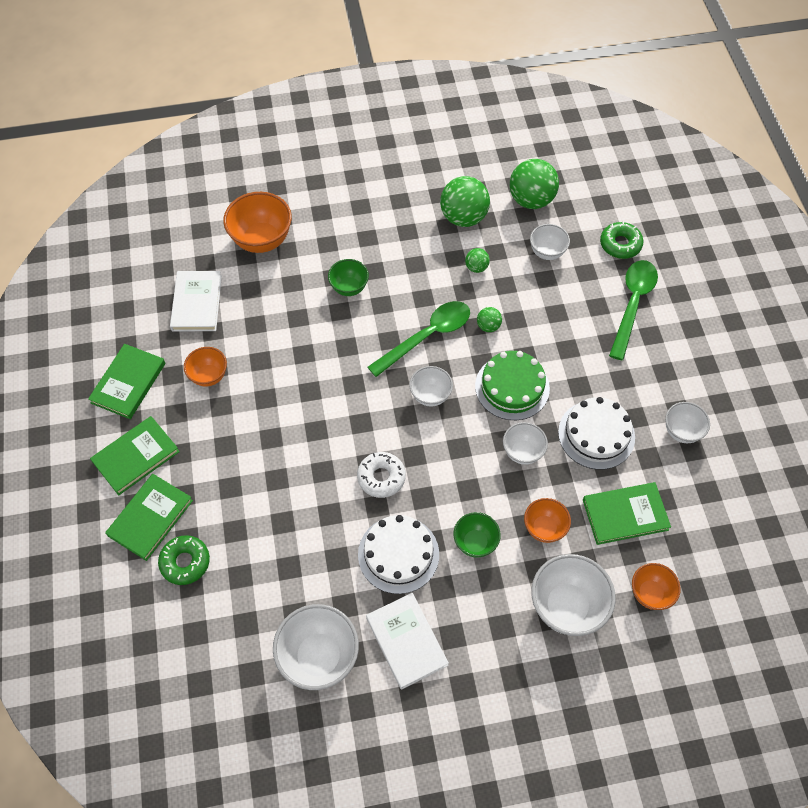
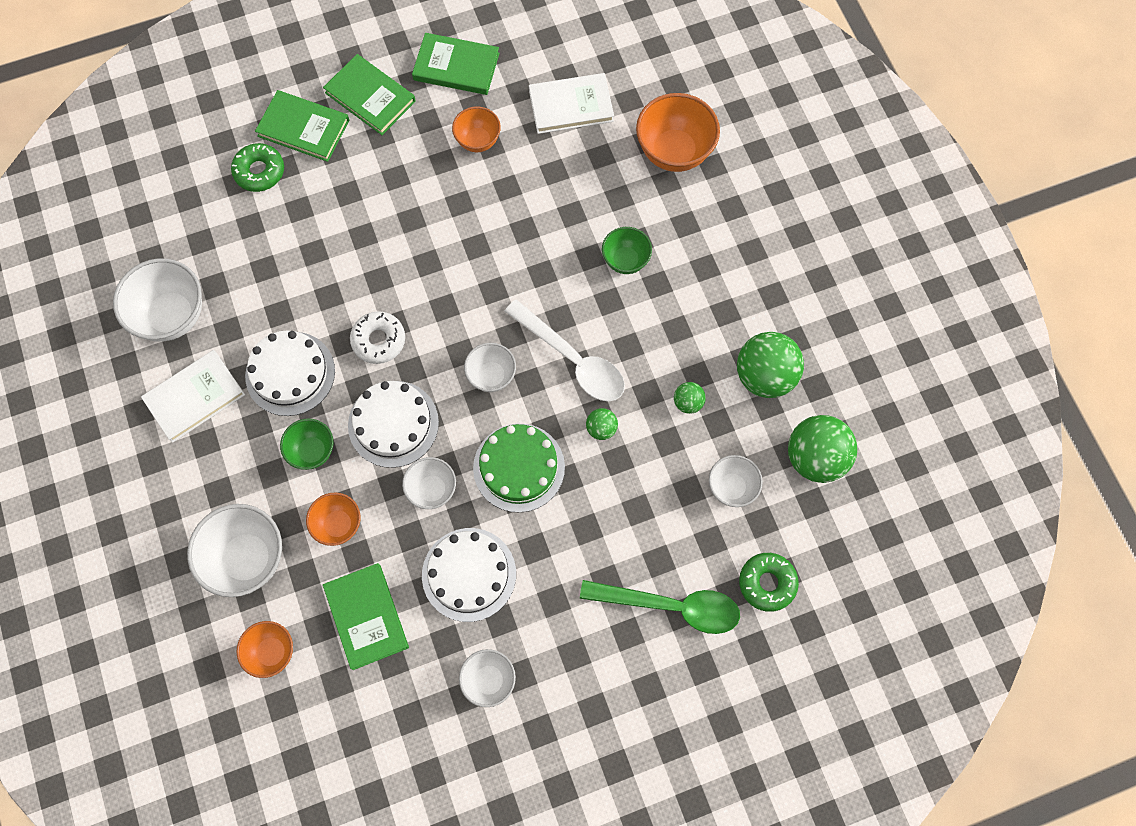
camera: 80 degrees right, 10 degrees up
green spoon [367,301,470,377] -> white spoon [504,299,625,401]
none -> white cake [348,381,439,468]

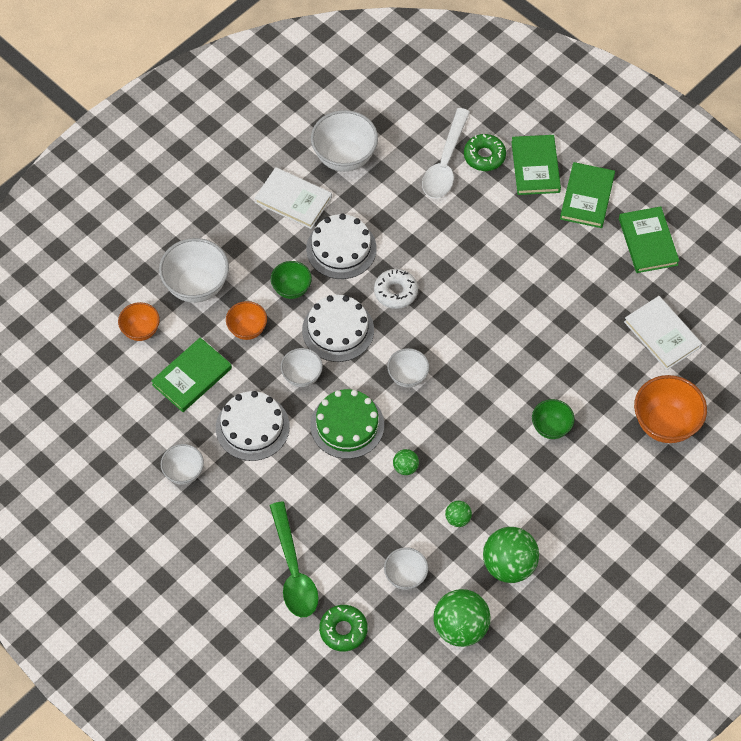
camera: 65 degrees right, 10 degrees down
orange bowl [452,106,501,152] -> none
white spoon [504,299,625,401] -> white spoon moved to [422,108,470,198]

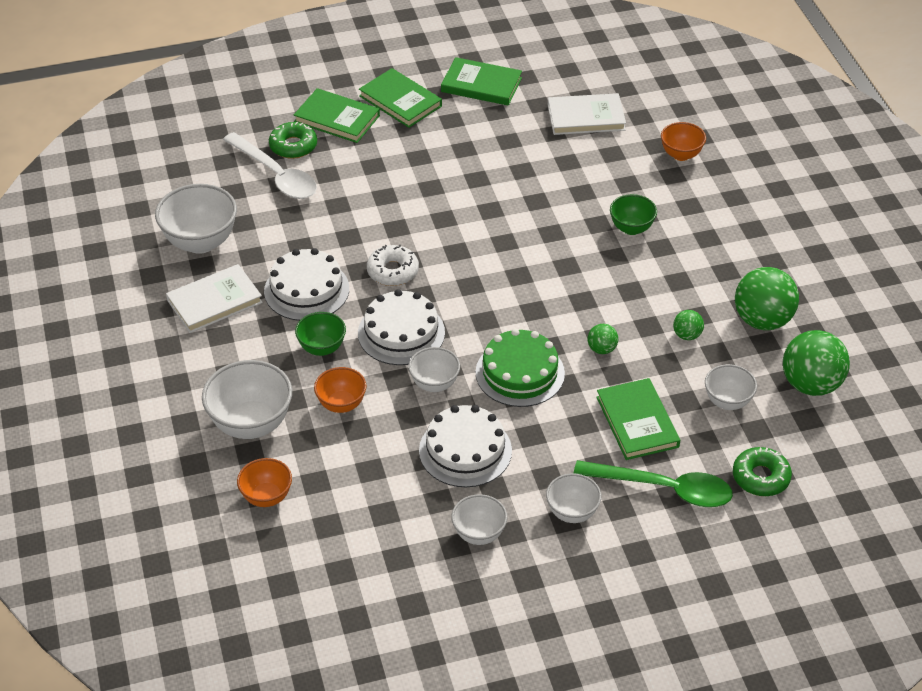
camera: 60 degrees left, 15 degrees down
green book [151,337,232,412] -> green book moved to [596,378,680,460]
white bowl [387,348,429,388] -> white bowl moved to [546,473,601,523]
orange bowl [634,375,707,443] -> orange bowl [661,122,706,161], size x0.59

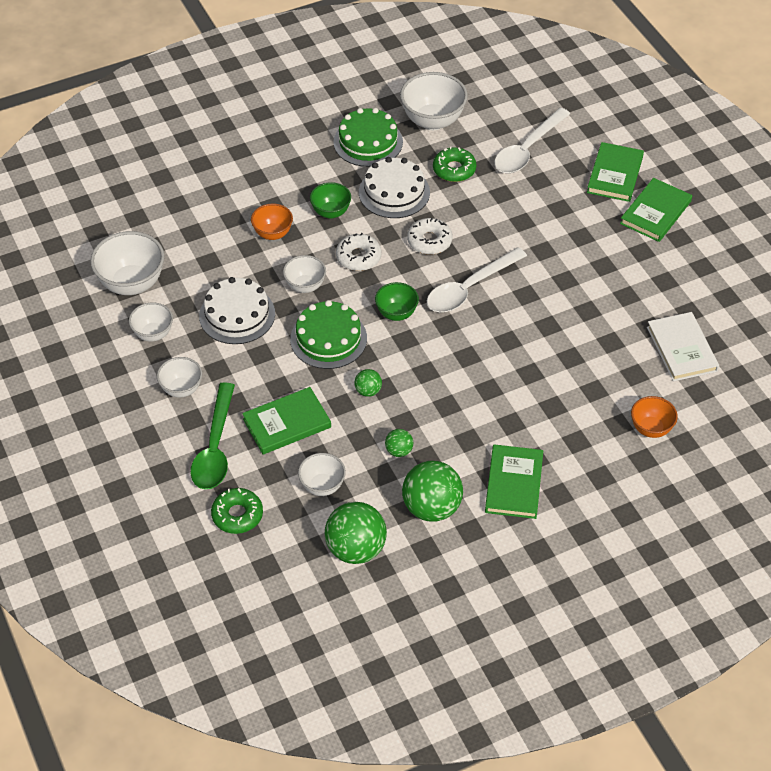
camera: 80 degrees right, 5 degrees up
white book [166,264,263,333] -> green cake [333,108,403,167]
white bowl [202,360,292,439] -> white bowl moved to [90,231,164,295]
orange bowl [237,458,292,507] -> none
green donut [269,122,317,159] -> green donut moved to [433,146,477,182]
white cake [358,289,445,365] -> white donut [336,233,381,271]
green book [441,57,522,106] -> green book moved to [485,444,543,519]
green bowl [610,194,657,235] -> green bowl moved to [375,282,419,321]
none -> white spoon [427,247,527,312]

